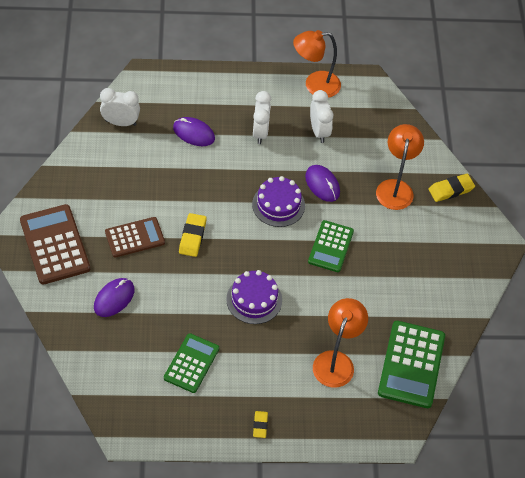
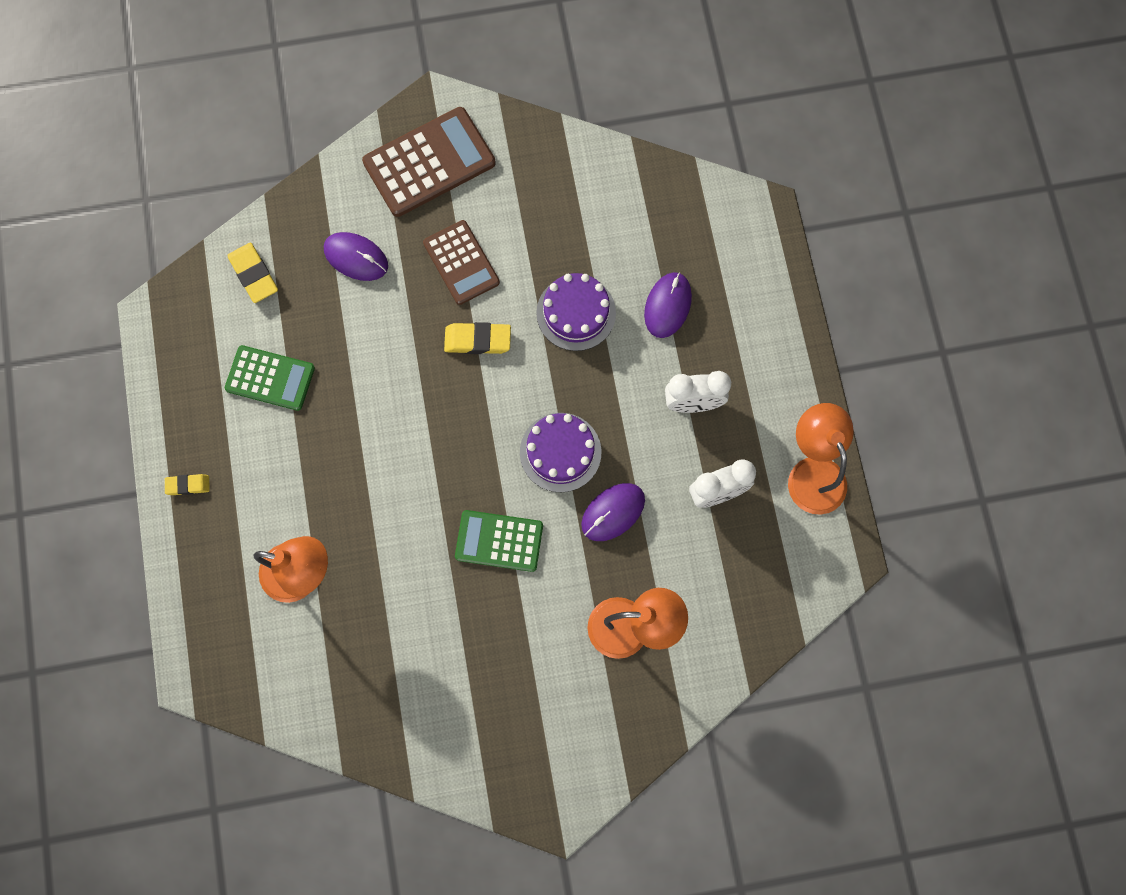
camera: 85 degrees right, 20 degrees up
white clock [100,88,140,126] -> none
purple cake [226,270,282,324] -> purple cake moved to [536,273,616,351]
green calculator [378,321,445,408] -> none
yellow eraser [429,174,475,202] -> yellow eraser moved to [227,243,278,303]

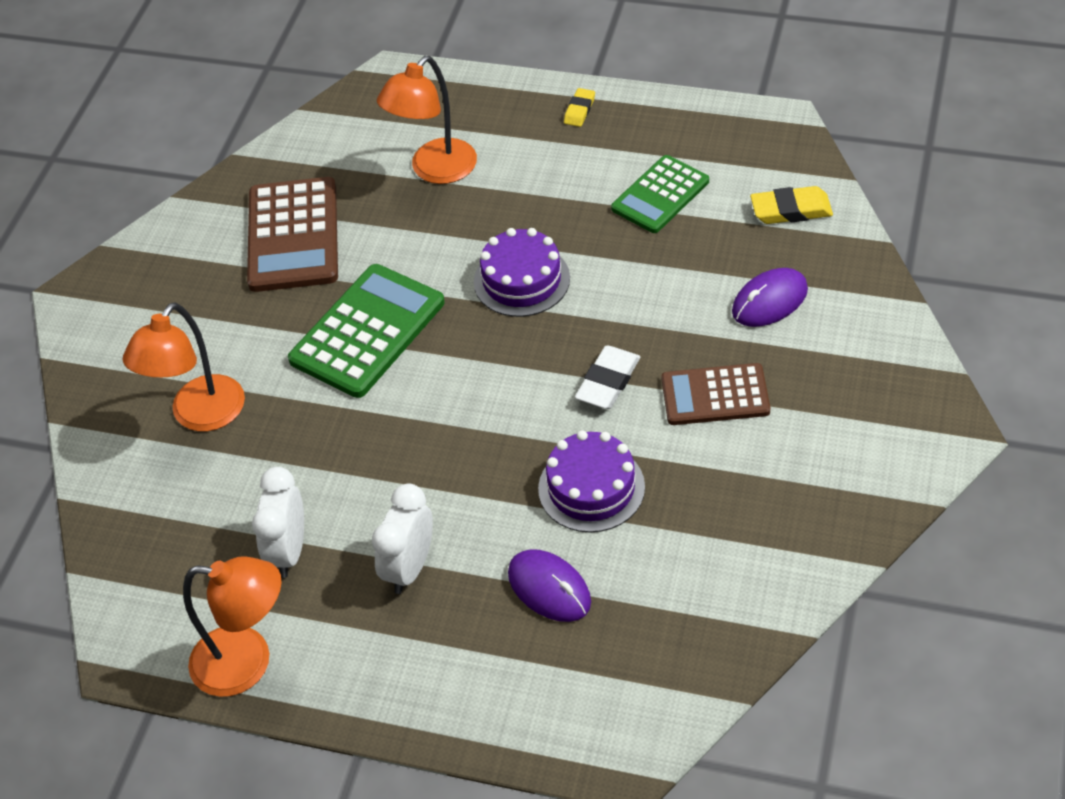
camera: 120 degrees right, 25 degrees down
brown calculator [362,107,496,217] -> brown calculator moved to [247,177,338,292]
yellow eraser [444,322,511,354] -> white eraser [575,346,640,409]
green calculator [455,510,543,572] -> green calculator [288,264,445,398], size x1.52
purple cake [520,413,601,492] -> purple cake moved to [474,228,570,317]
purple mouse [581,483,645,541] -> none

